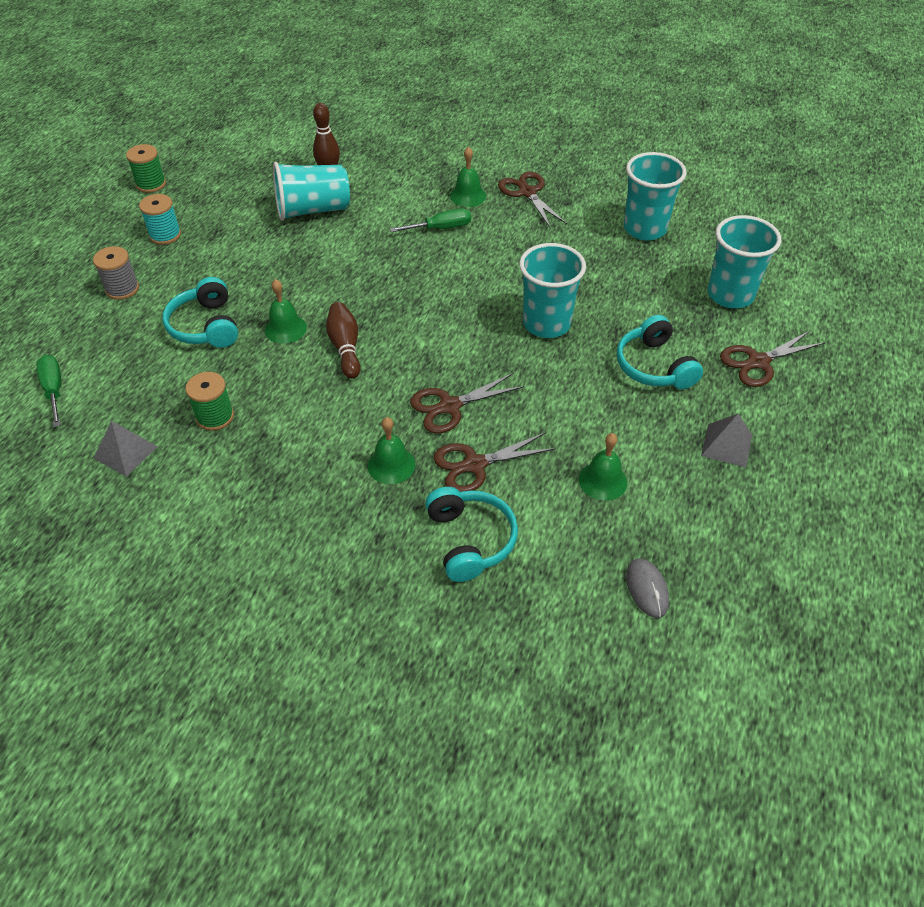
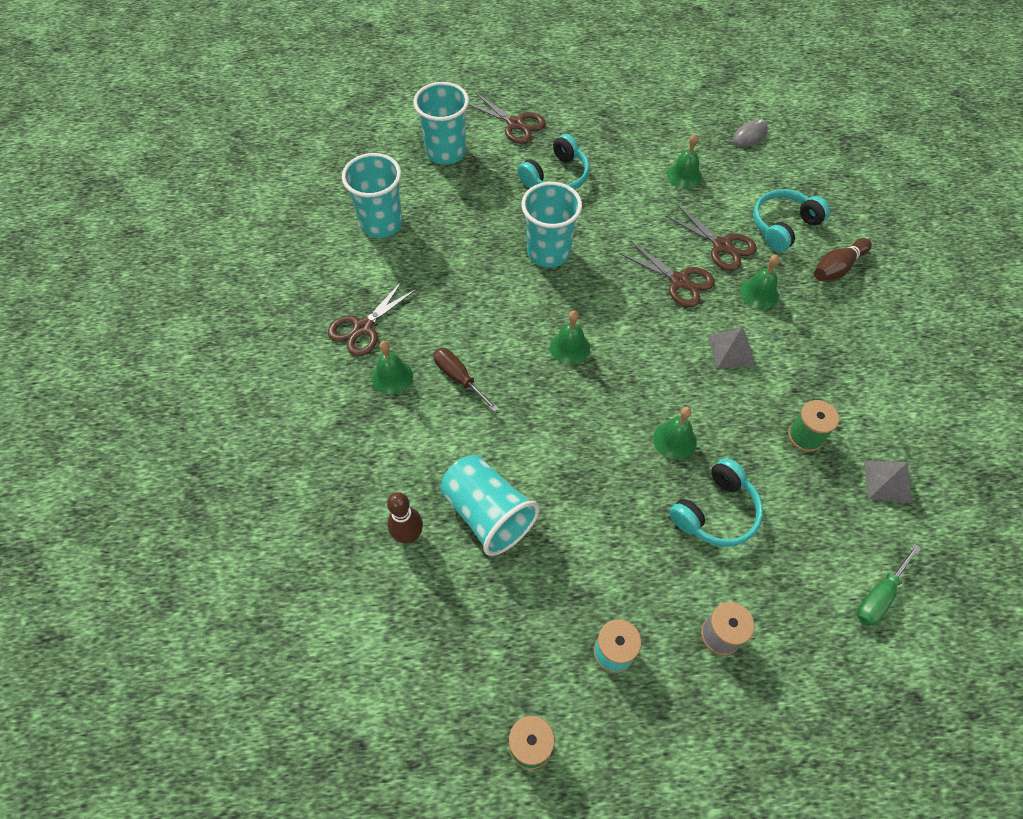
camera: 115 degrees left, 10 degrees up
brown bowling pin [326,302,361,379] -> brown bowling pin moved to [814,238,872,281]
green screwdriver [390,208,471,232] -> brown screwdriver [433,348,499,412]
grey pyramid [701,414,752,467] -> grey pyramid moved to [709,327,755,369]
none -> green bell [550,311,590,365]

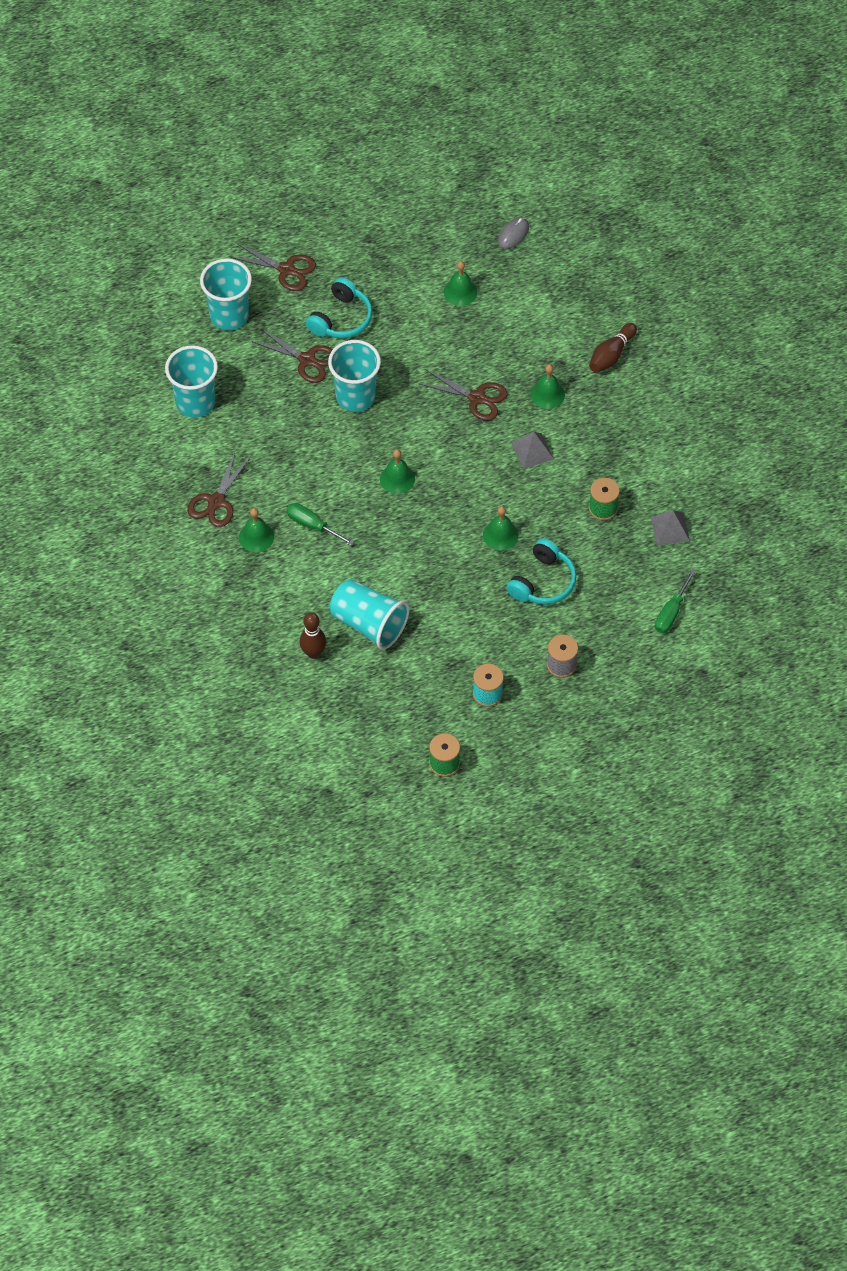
camera: 15 degrees left, 0 degrees up
brown screwdriver [433,348,499,412] -> green screwdriver [286,503,354,546]
brown scissors [666,205,757,271] -> brown scissors moved to [253,328,333,383]
turquoise headphones [753,189,830,252] -> none

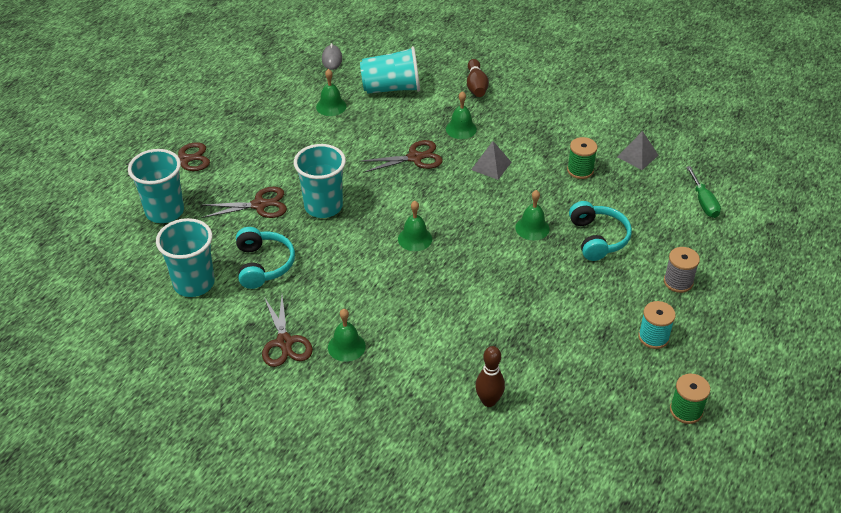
camera: 40 degrees left, 15 degrees down
green screwdriver [286,503,354,546] -> none
turquoise headphones [306,277,373,338] -> turquoise headphones moved to [236,227,295,289]
turquoise cup [330,579,410,650] -> turquoise cup moved to [360,46,420,94]

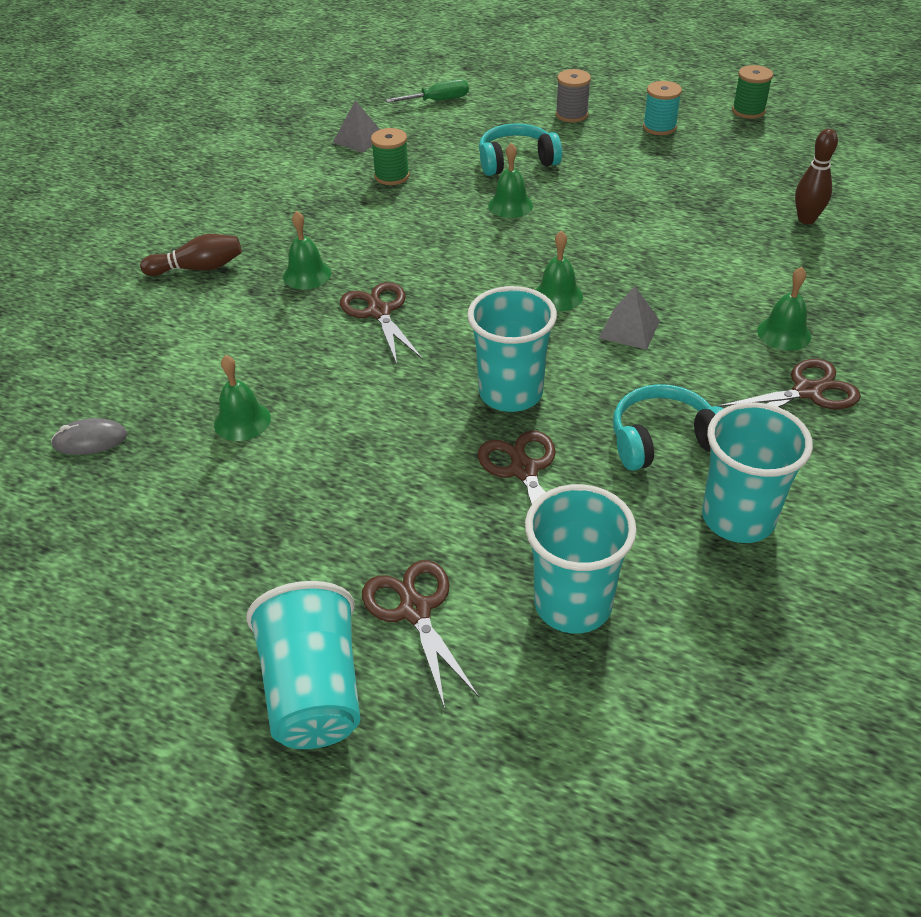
camera: 95 degrees left, 0 degrees up
turquoise cup [360,46,420,94] -> turquoise cup moved to [246,581,361,749]
grey pyramid [471,141,512,180] -> grey pyramid moved to [599,286,660,350]

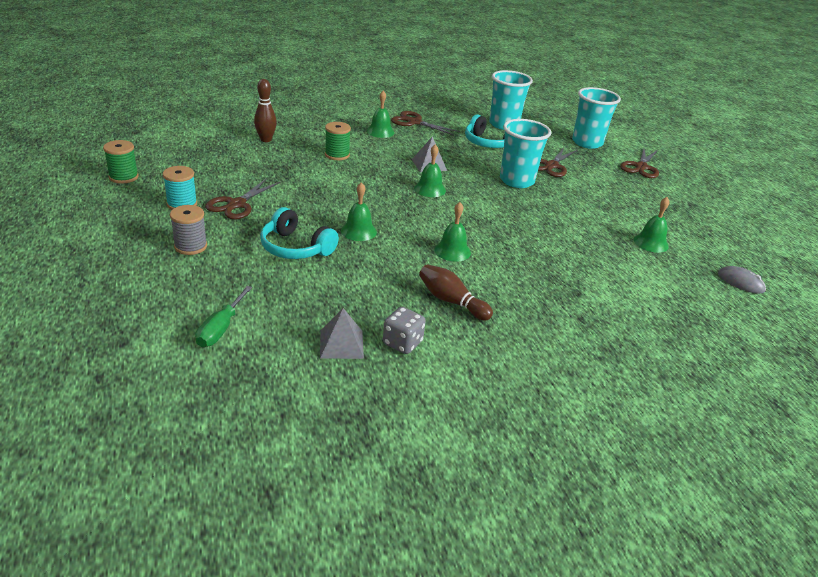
camera: 135 degrees left, 10 degrees down
brown bowling pin [140,234,242,276] -> brown bowling pin moved to [419,264,493,320]
turquoise cup [246,581,361,749] -> none
green bell [283,211,331,289] -> green bell moved to [434,202,471,262]
brown scissors [340,282,423,364] -> brown scissors moved to [205,178,281,220]
green spool [371,128,410,185] -> green spool moved to [325,122,351,160]
green screwdriver [386,79,469,103] -> green screwdriver turned 105 degrees counterclockwise [195,286,252,347]
none -> grey dice [383,307,426,354]

